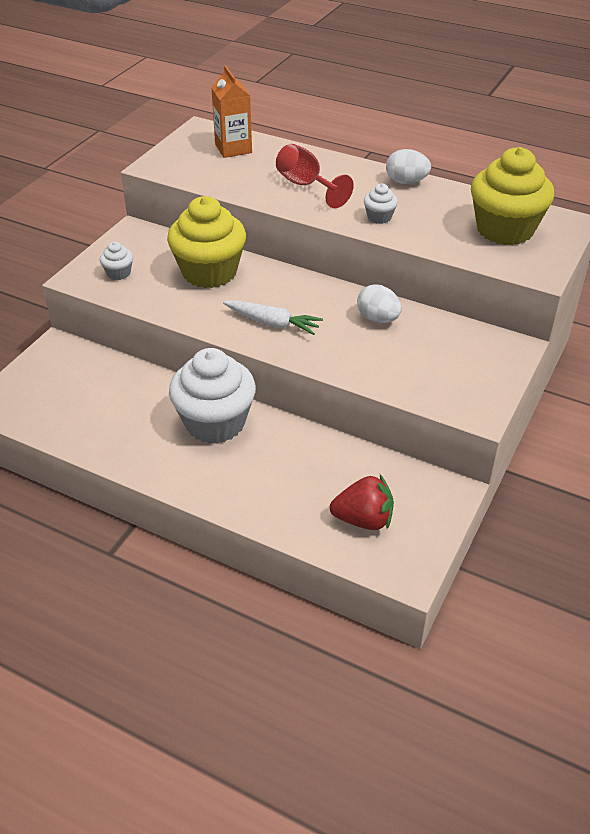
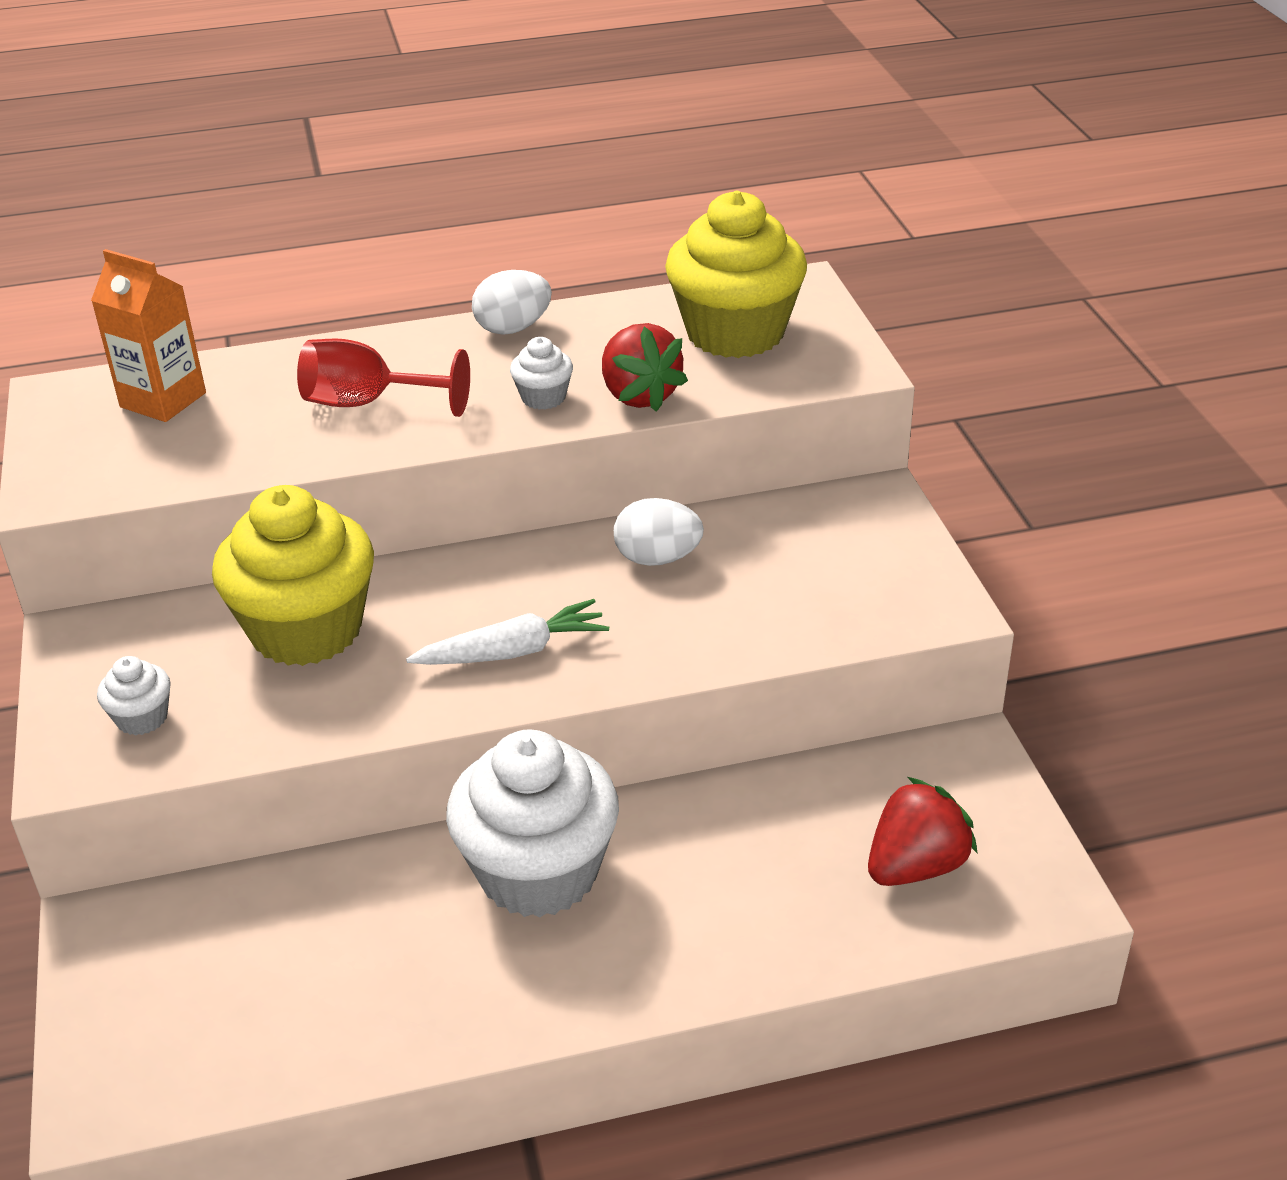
camera: 40 degrees left, 5 degrees down
none -> red strawberry [602,323,688,412]

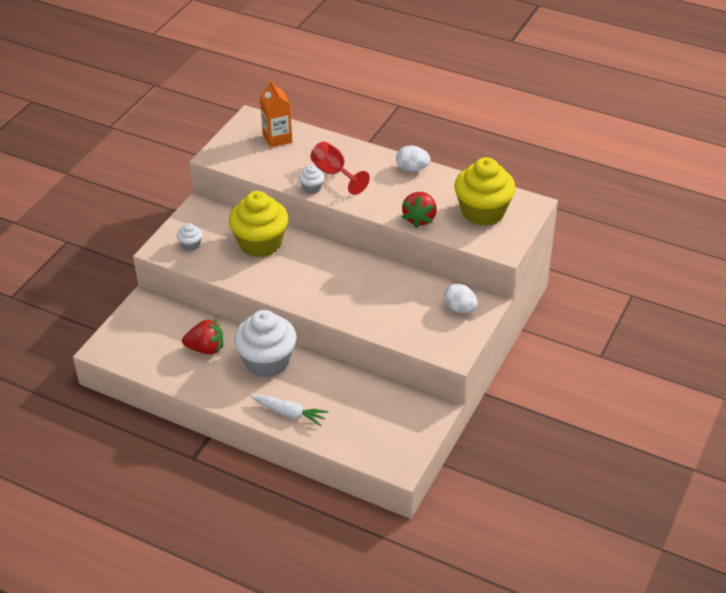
camera: 40 degrees right, 5 degrees up
white carrot [406,599,609,665] -> white carrot moved to [251,395,329,426]
white cupcake [510,337,573,410] -> white cupcake moved to [299,165,324,194]
white egg [614,498,704,566] -> white egg moved to [444,284,477,313]
red strawberry [868,777,978,886] -> red strawberry moved to [182,318,223,355]

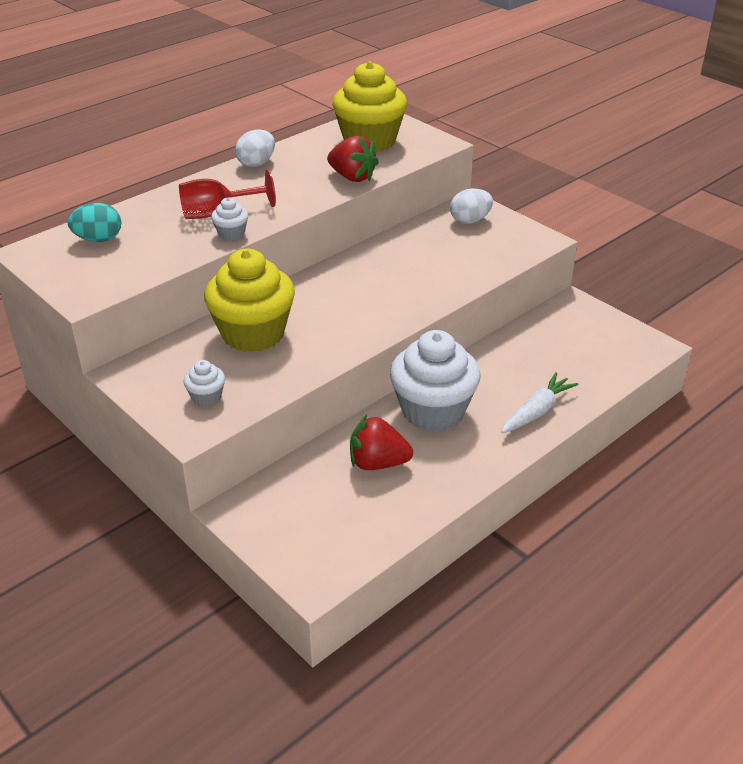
camera: 70 degrees left, 5 degrees down
red strawberry [182,318,223,355] -> red strawberry turned 105 degrees counterclockwise [350,415,413,470]
orange carton [260,80,292,147] -> turquoise egg [67,203,121,242]

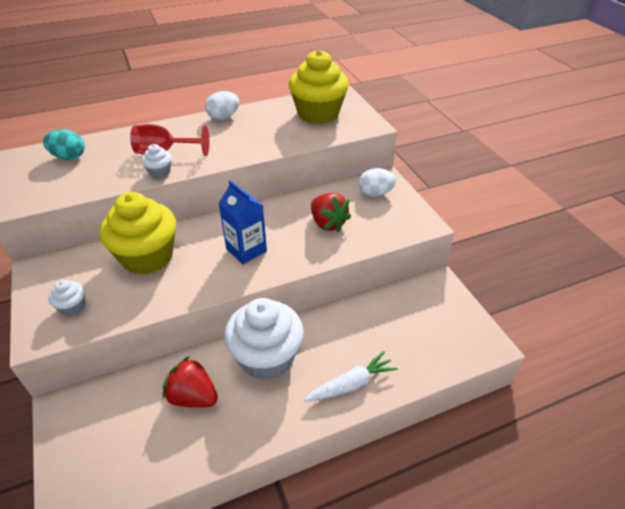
camera: 20 degrees right, 5 degrees up
red strawberry [327,136,379,182] -> red strawberry moved to [311,193,351,232]
none -> blue carton [219,180,267,264]

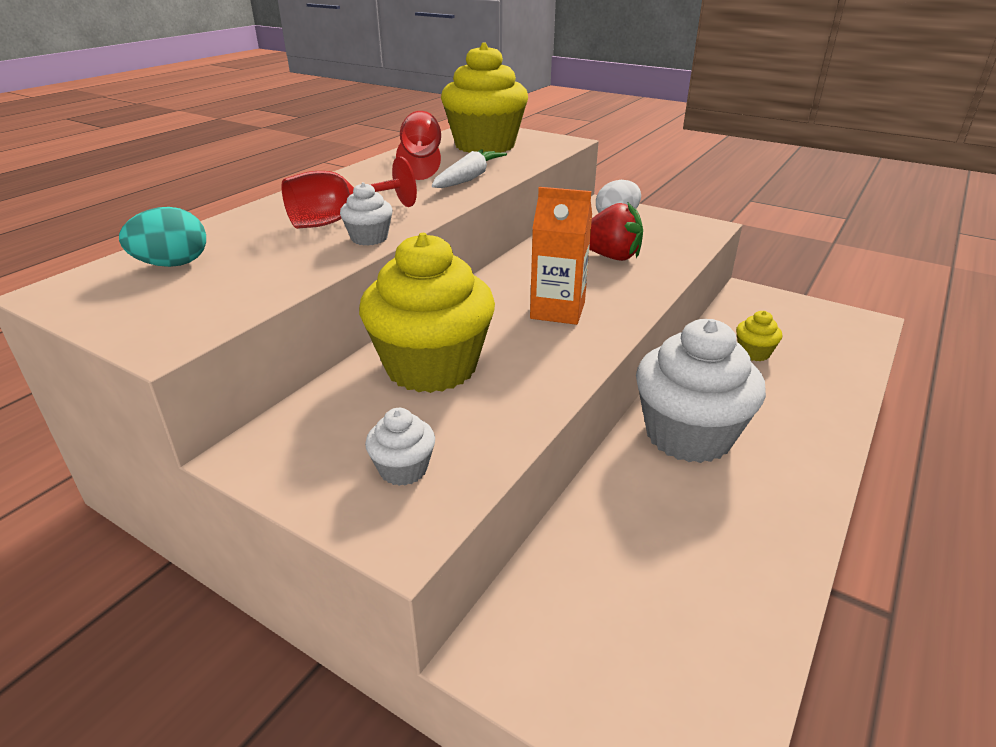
camera: 35 degrees left, 10 degrees down
red strawberry [163,356,218,408] -> none
white egg [205,91,239,120] -> none
blue carton [219,180,267,264] -> orange carton [530,187,592,325]
white carrot [304,351,398,402] -> white carrot moved to [432,149,507,188]
none -> red goblet [396,111,441,180]
none -> yellow cupcake [736,311,782,361]

